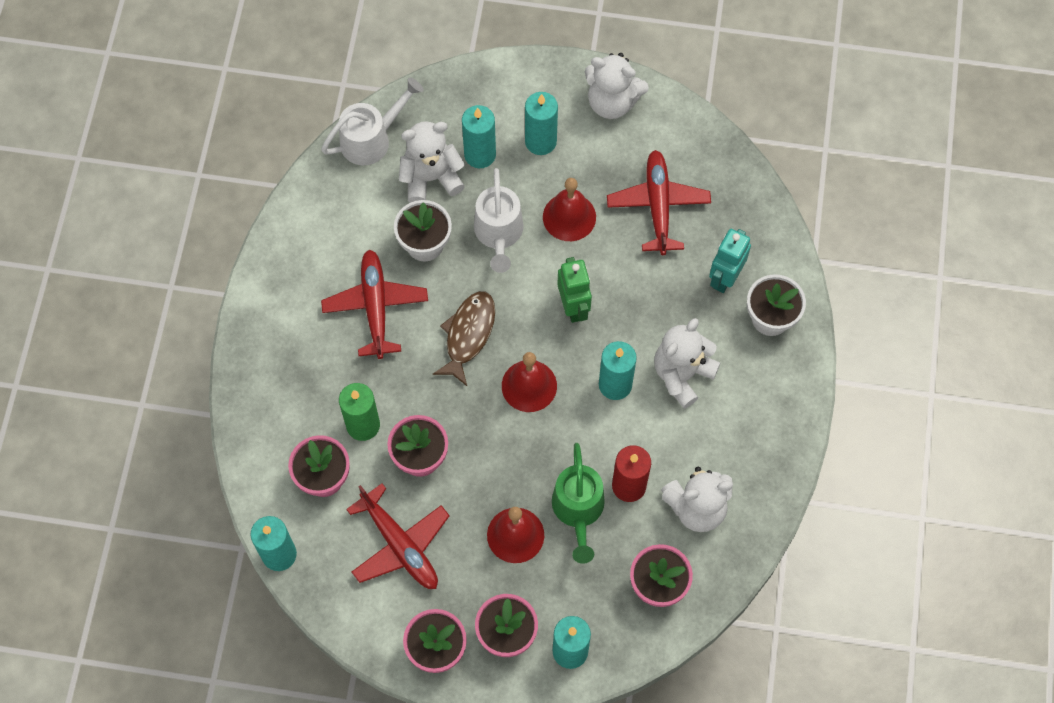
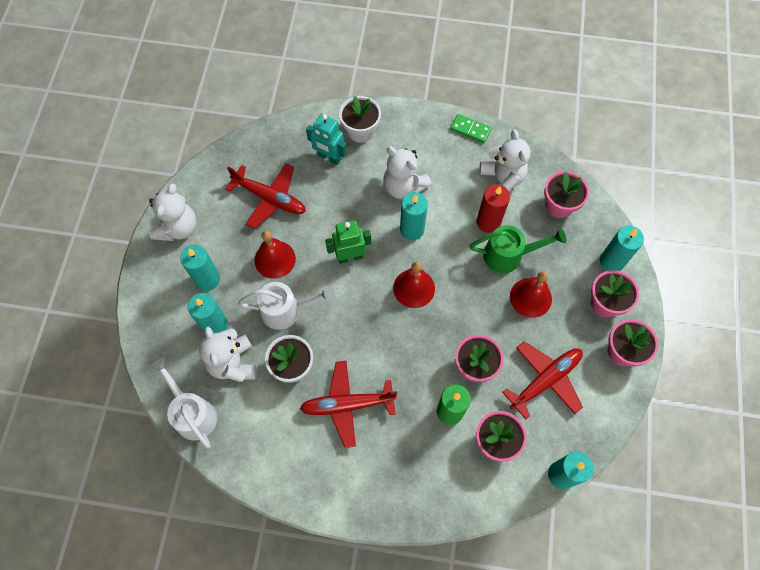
camera: 90 degrees left, 0 degrees up
brown fish [433,291,495,386] -> none
red plane [607,150,711,255] -> red plane turned 150 degrees counterclockwise [225,163,306,229]
none -> green domino [450,114,492,143]

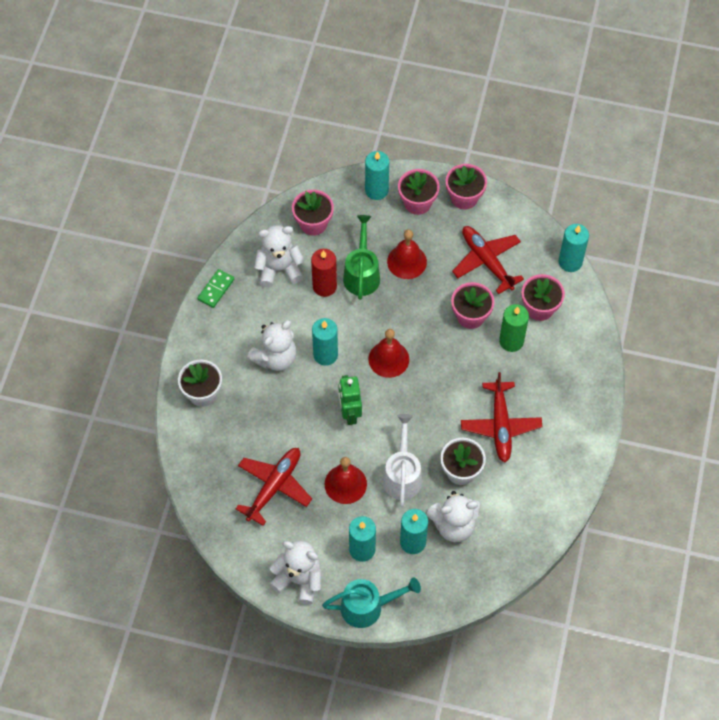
camera: 85 degrees left, 5 degrees down
white watering can [149,358,217,449] -> none
turquoise robot [306,114,347,165] -> none
none -> turquoise watering can [322,577,421,628]

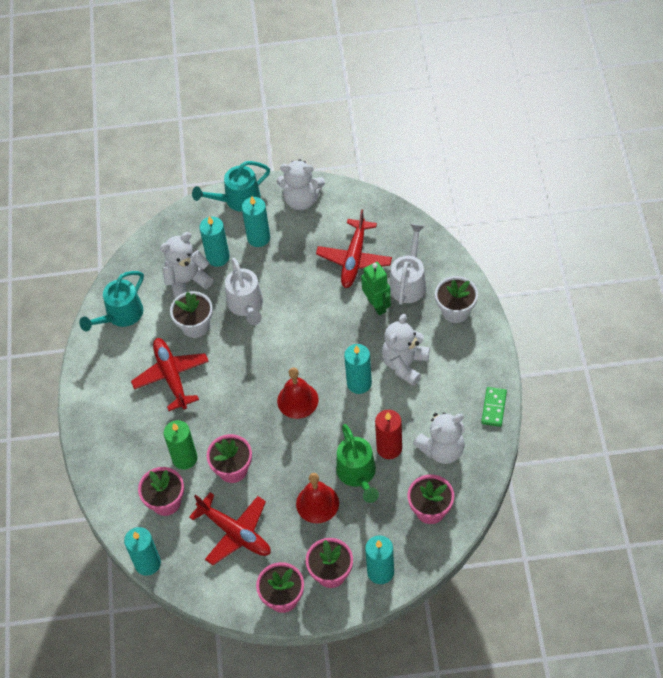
camera: 165 degrees right, 5 degrees down
red bell [325,457,367,504] -> none
green robot [338,375,362,425] -> green robot moved to [361,262,391,316]
none -> turquoise watering can [79,271,144,331]
none -> white watering can [390,224,426,305]

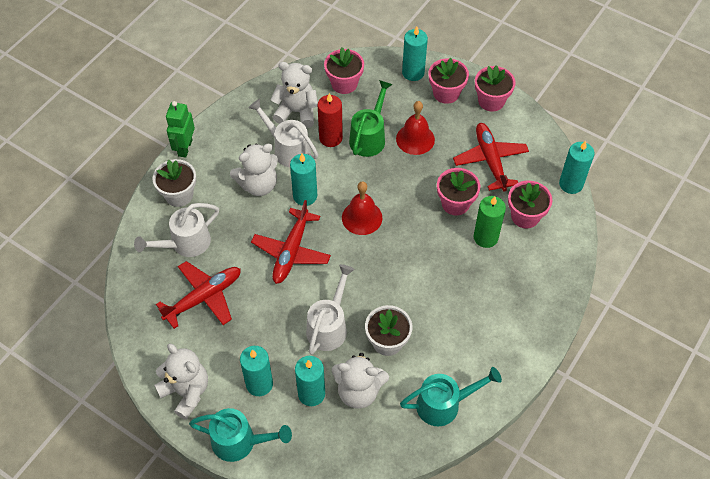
camera: 145 degrees left, 0 degrees up
red plane [131,338,209,411] -> red plane moved to [251,200,331,284]
green robot [361,262,391,316] -> green robot moved to [166,101,195,158]
green domino [481,387,507,427] -> none
none -> white watering can [248,99,318,167]

